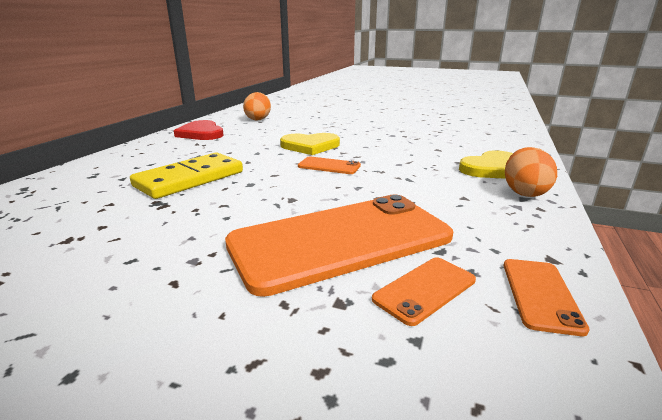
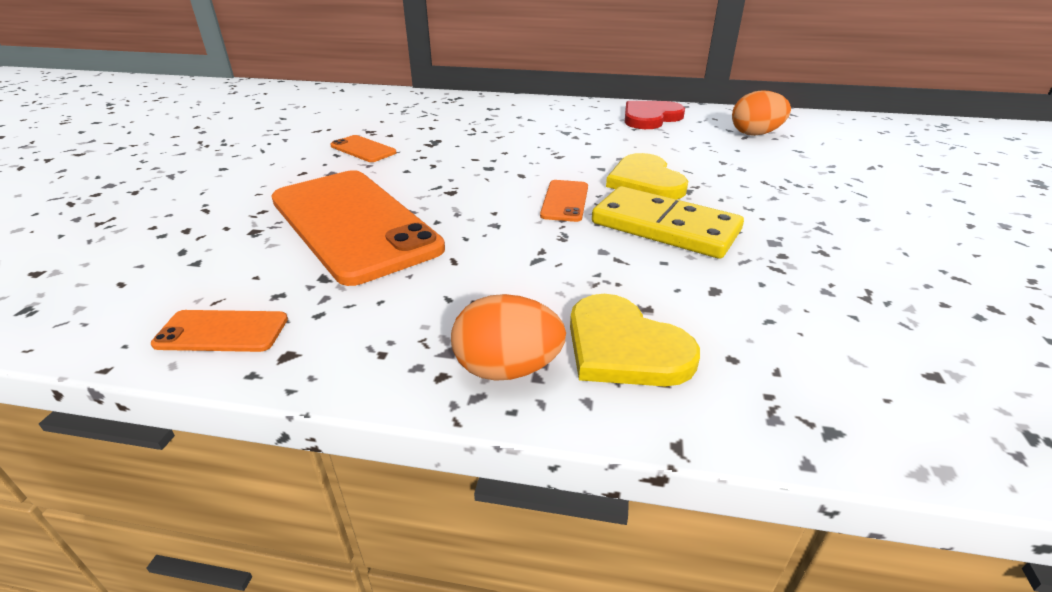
camera: 80 degrees right, 10 degrees up
yellow domino [130,153,243,199] -> yellow domino moved to [592,186,744,259]
orange phone [372,257,476,326] -> orange phone moved to [330,135,397,162]

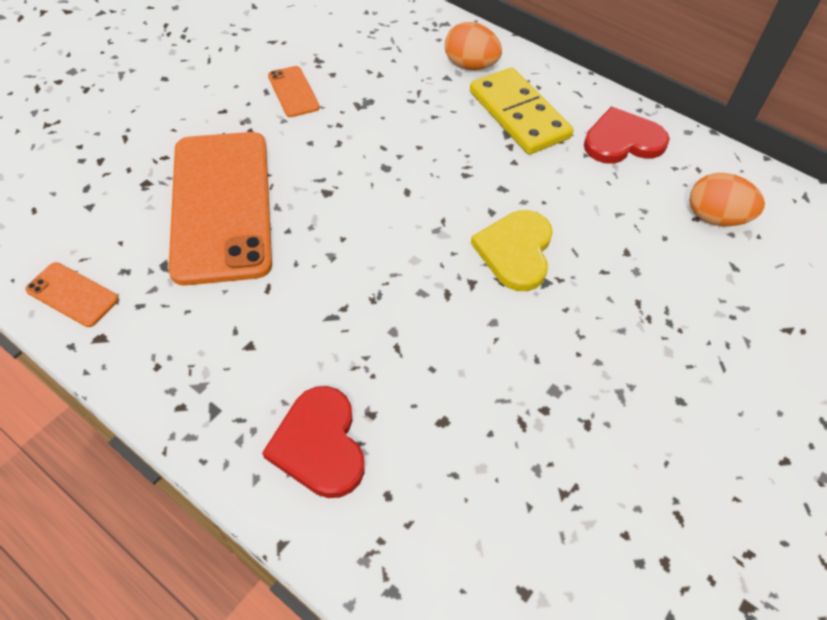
camera: 25 degrees right, 20 degrees up
orange egg [451,294,566,381] -> orange egg moved to [445,22,502,70]
orange phone [540,180,588,222] -> none
yellow heart [570,294,700,386] -> red heart [262,386,365,498]
yellow domino [592,186,744,259] -> yellow domino moved to [470,68,573,155]

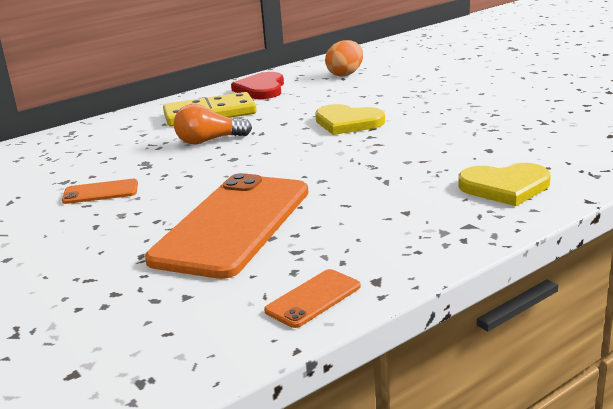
camera: 70 degrees left, 30 degrees down
orange phone [168,132,272,286] -> orange phone turned 75 degrees counterclockwise [145,173,309,279]
red heart [262,386,365,498] -> yellow heart [458,163,551,206]
orange egg [445,22,502,70] -> none
none -> orange light bulb [174,104,252,145]

